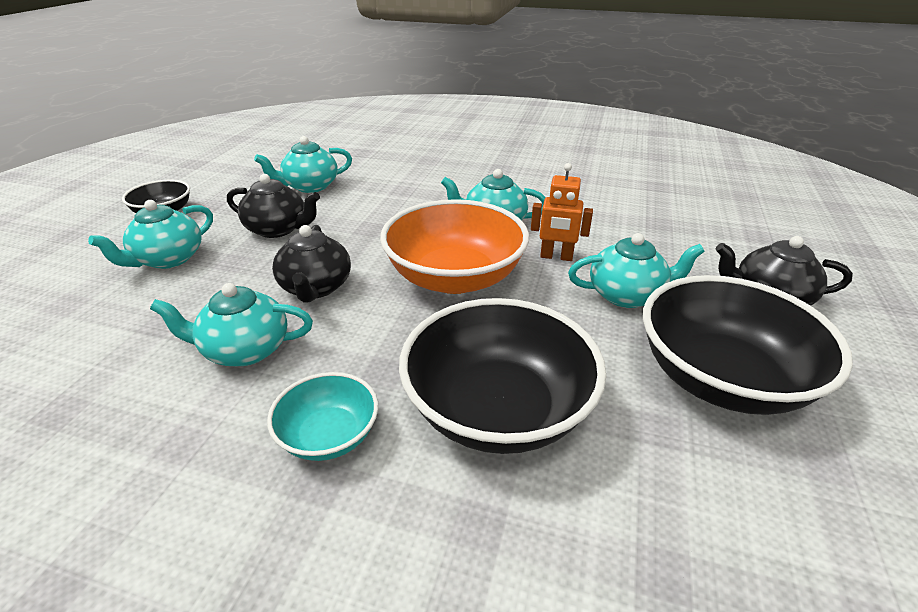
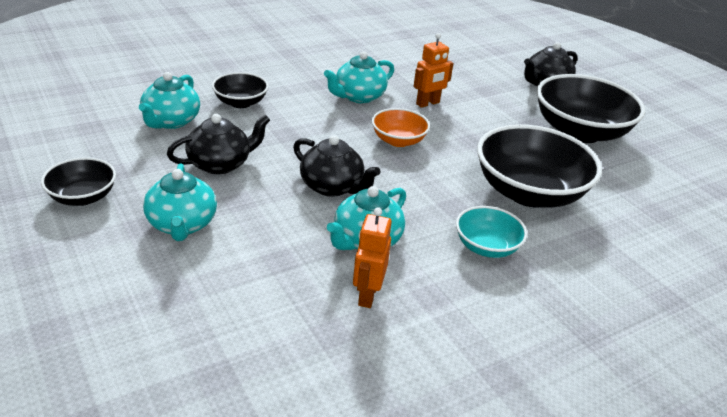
camera: 50 degrees left, 0 degrees up
orange bowl [380,199,529,294] -> orange bowl [372,108,430,147], size x0.52
turquoise teapot [568,233,705,308] -> none
none -> black bowl [212,72,269,108]
none -> orange robot [353,207,392,308]

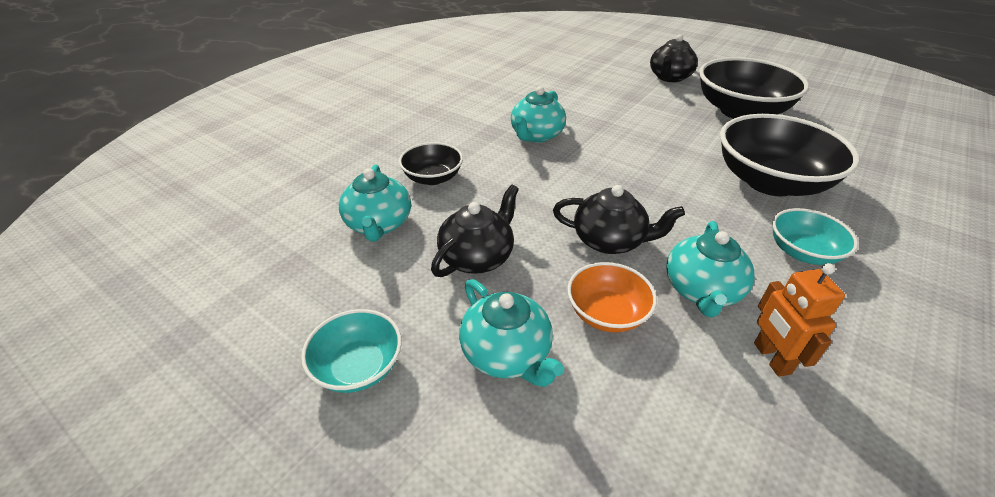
camera: 20 degrees left, 5 degrees up
black bowl [41,157,116,206] -> turquoise bowl [301,309,402,393]
orange bowl [372,108,430,147] -> orange bowl moved to [567,262,657,332]
orange robot [413,33,453,108] -> none

